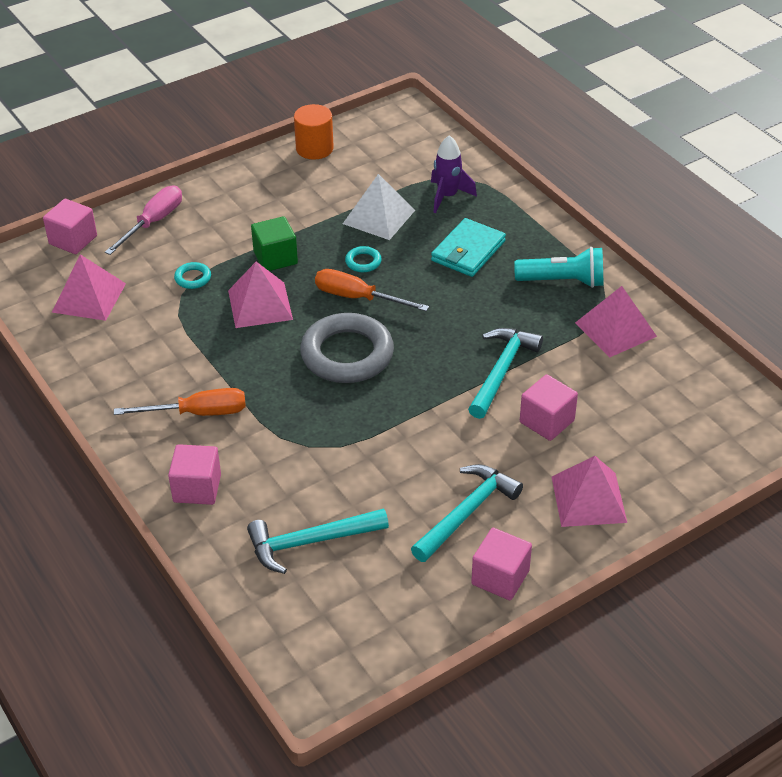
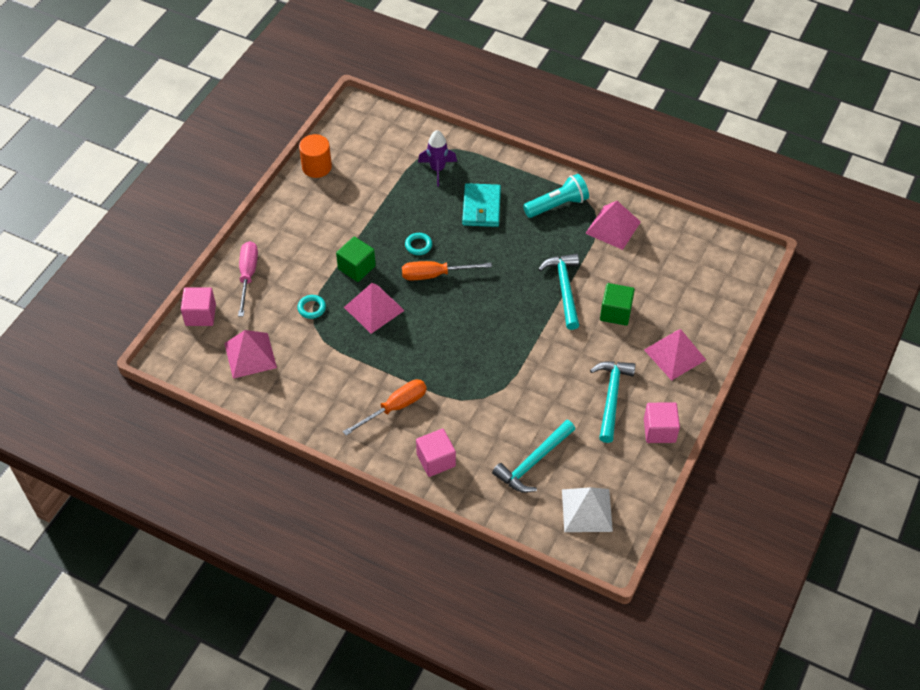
camera: 30 degrees left, 10 degrees up
grey ring [300,313,394,383] -> none
white pyramid [343,174,415,240] -> white pyramid moved to [562,487,613,532]
pink cube [520,374,578,441] -> green cube [600,283,635,326]

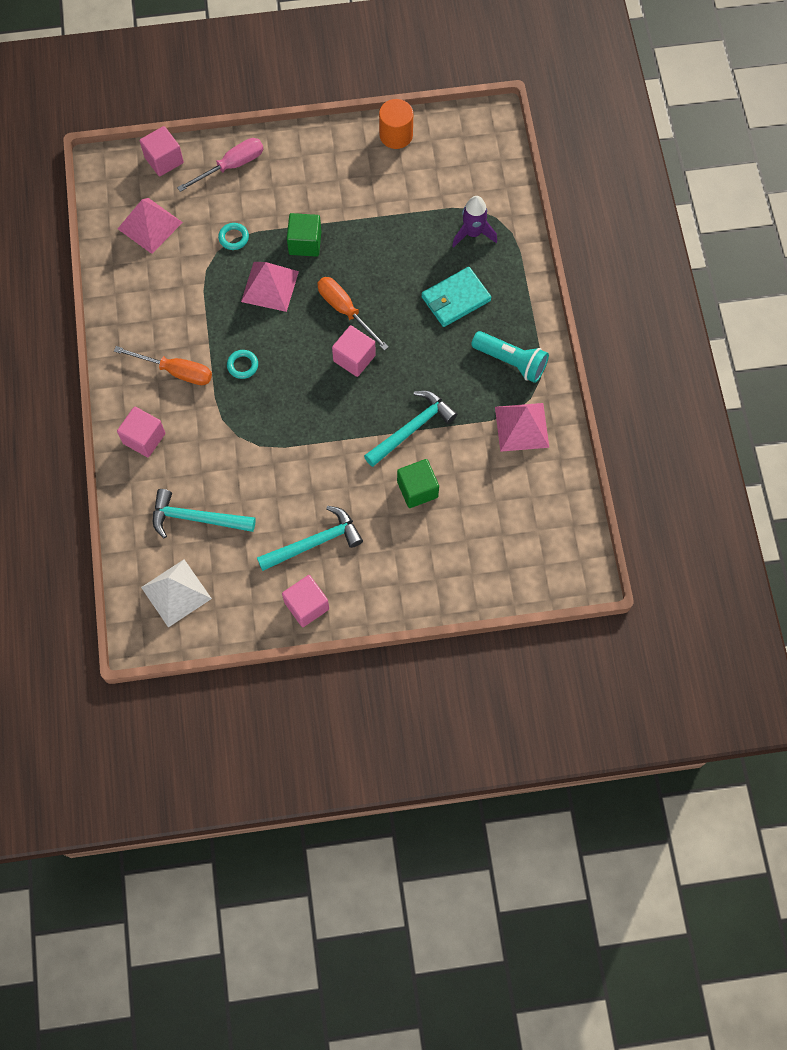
camera: 55 degrees right, 15 degrees up
turquoise ring [405,233,432,255] -> turquoise ring moved to [227,350,258,379]
pink pyramid [644,329,706,381] -> none
none -> pink cube [332,325,376,377]

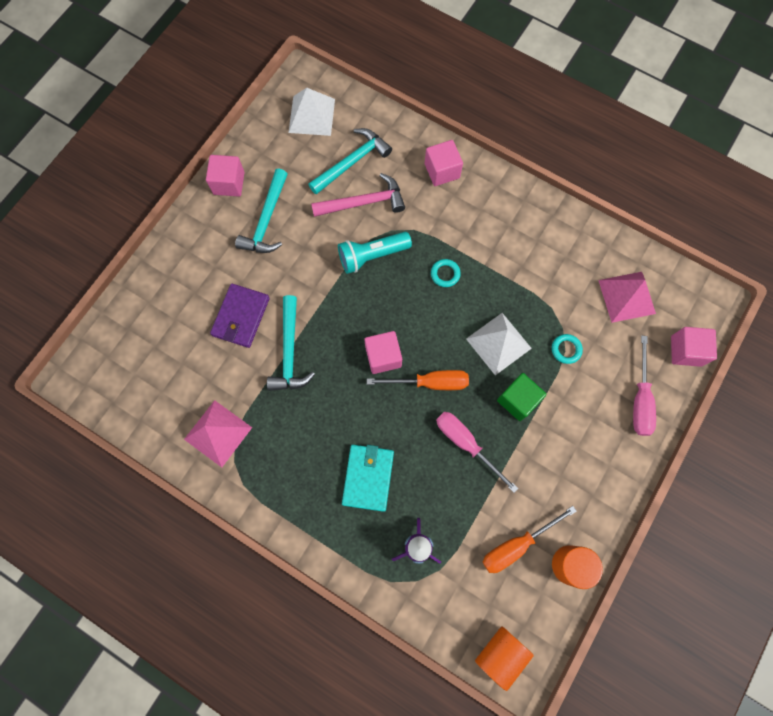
camera: 130 degrees right, 5 degrees up
orange screwdriver [114,346,212,385] -> orange screwdriver moved to [483,506,577,573]
pink pyramid [241,262,299,312] -> white pyramid [466,313,532,375]
green cube [397,459,439,508] -> purple wallet [210,283,270,348]
turquoise flashlight [471,331,549,383] -> turquoise flashlight moved to [338,232,412,274]
none -> pink hammer [311,173,405,217]
none -> pink screwdriver [436,412,518,493]
none -> orange cylinder [475,627,534,691]

